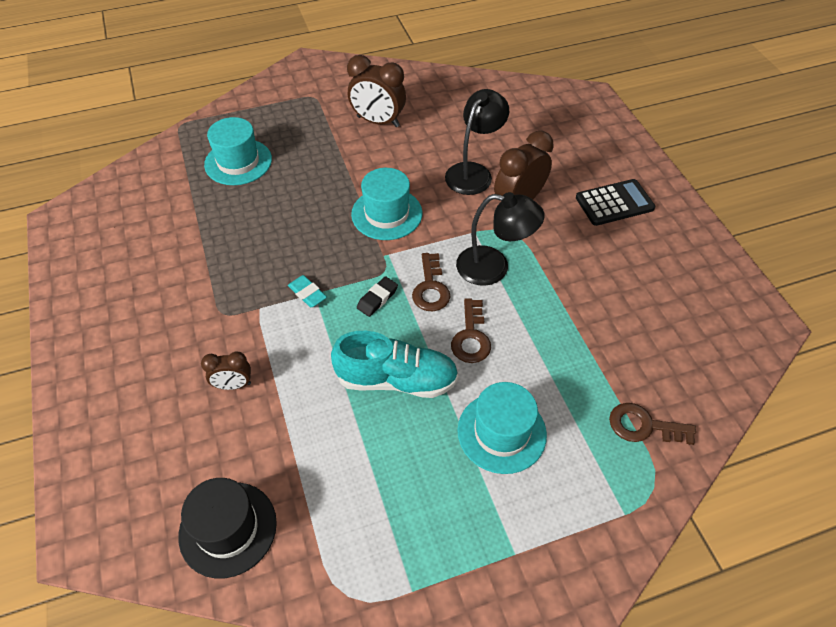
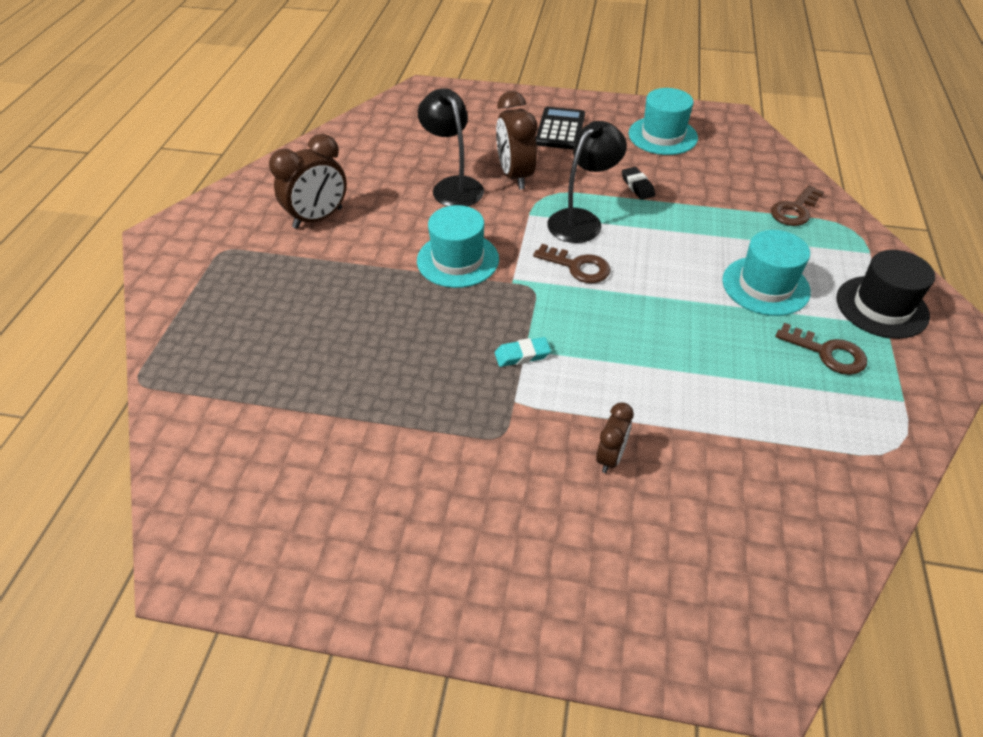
camera: 60 degrees left, 5 degrees down
black hat [178,478,277,578] -> black hat moved to [837,250,935,339]
turquoise hat [204,117,272,185] -> turquoise hat moved to [628,88,698,155]
turquoise shoe [331,331,459,398] -> none
black eraser [357,276,398,317] -> black eraser moved to [622,167,655,200]
brown key [451,298,491,363] -> brown key moved to [775,323,867,375]

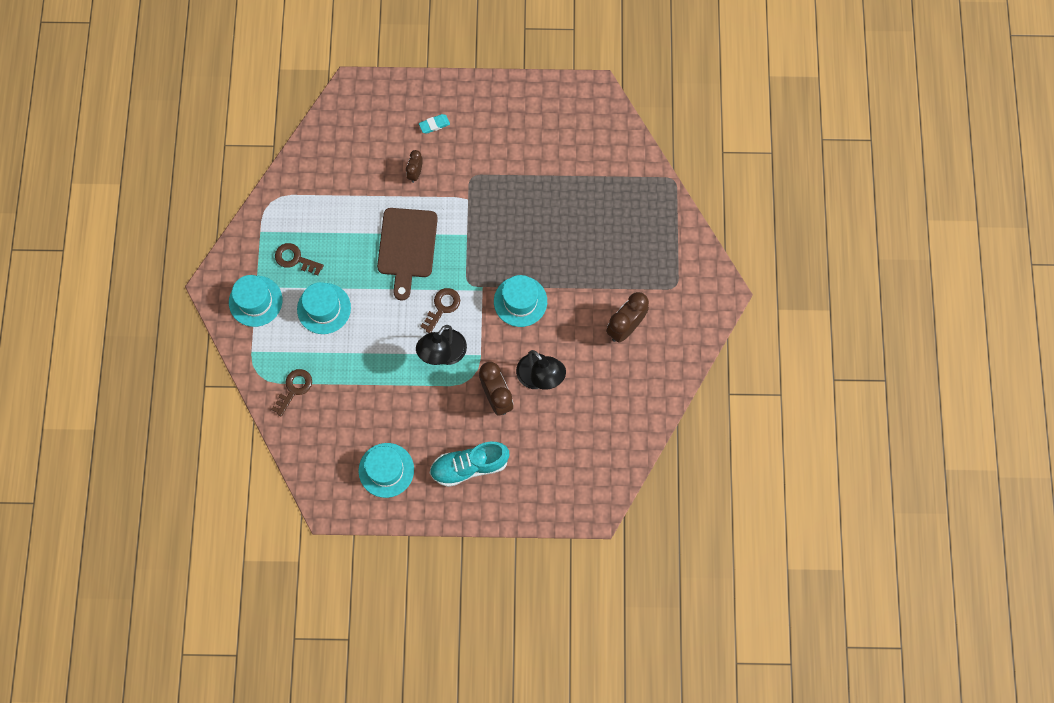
camera: 170 degrees right, 25 degrees up
turquoise eraser [495,337,551,367] -> turquoise eraser moved to [419,114,450,134]
brown key [533,244,611,283] -> brown key turned 105 degrees clockwise [420,288,460,333]
black calculator [536,107,585,150] -> turquoise shoe [430,441,509,487]
black eraser [622,167,655,200] -> none
black hat [837,250,935,339] -> turquoise hat [229,275,282,327]
none -> brown cutting board [377,208,438,301]

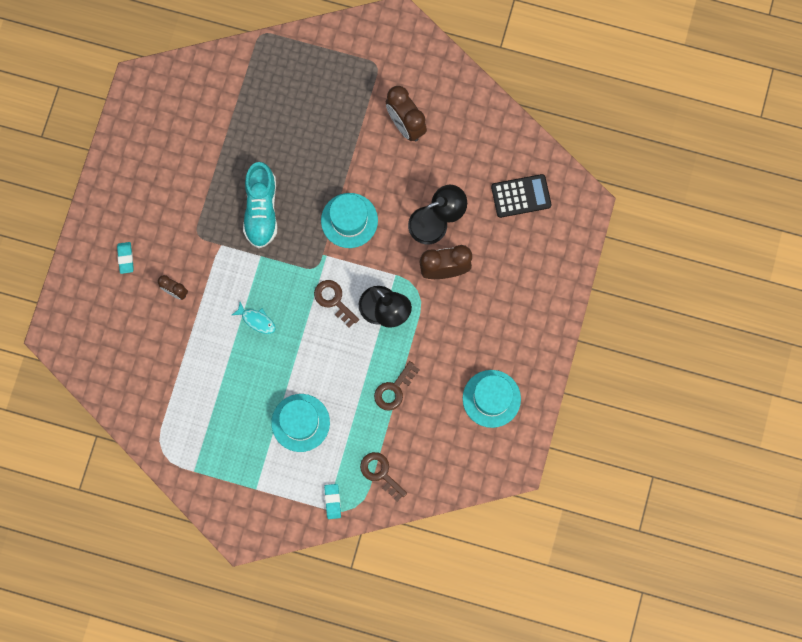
camera: 75 degrees left, 5 degrees up
turquoise hat [229,275,282,327] -> none
brown key [275,243,324,276] -> brown key moved to [374,361,420,411]
brown cutting board [377,208,438,301] -> turquoise fish [232,302,276,334]
turquoise shoe [430,441,509,487] -> turquoise shoe moved to [243,162,278,248]
none -> turquoise eraser [324,484,341,519]
none -> black calculator [491,174,552,218]

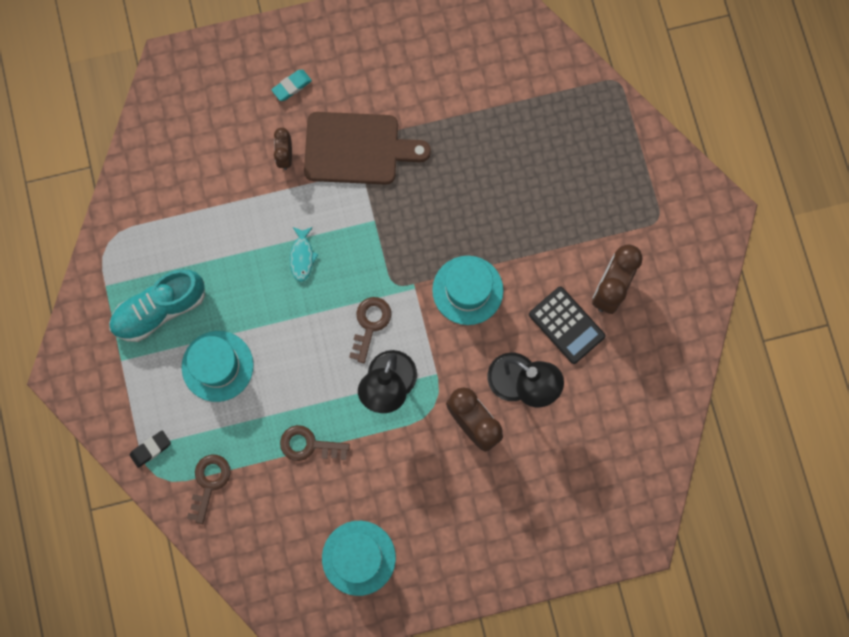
camera: 60 degrees right, 0 degrees up
turquoise shoe [243,162,278,248] -> turquoise shoe moved to [109,270,205,342]
turquoise eraser [324,484,341,519] -> black eraser [130,431,171,468]
black calculator [491,174,552,218] -> black calculator moved to [529,287,605,364]
none -> brown cutting board [304,112,431,185]

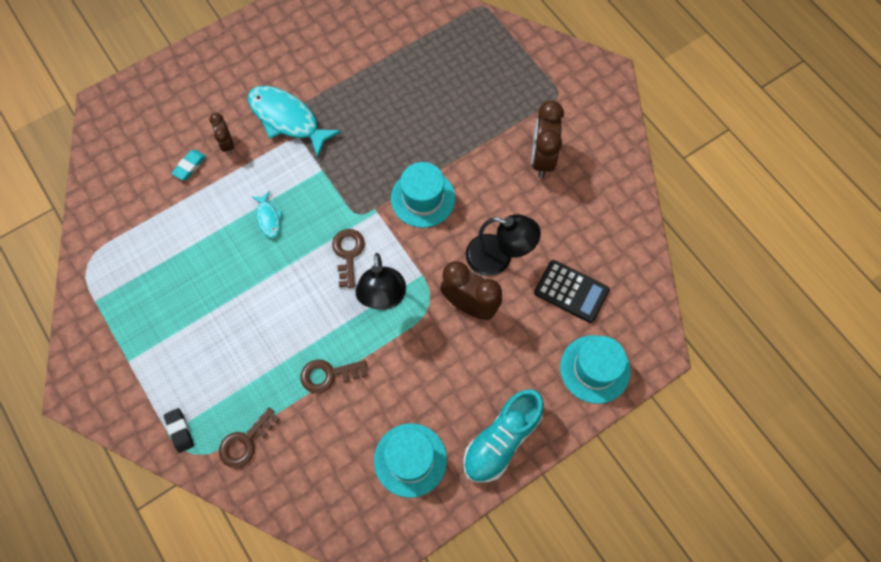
camera: 20 degrees left, 10 degrees down
turquoise shoe [109,270,205,342] -> turquoise shoe moved to [463,389,544,483]
black eraser [130,431,171,468] -> black eraser turned 60 degrees counterclockwise [164,408,194,453]
turquoise hat [182,331,254,402] -> turquoise hat moved to [560,335,630,404]
brown key [187,454,231,524] -> brown key turned 135 degrees counterclockwise [219,407,280,468]
turquoise eraser [271,70,312,101] -> turquoise eraser moved to [171,150,206,180]
brown cutting board [304,112,431,185] -> turquoise fish [248,86,342,158]
black calculator [529,287,605,364] -> black calculator moved to [534,260,610,323]

